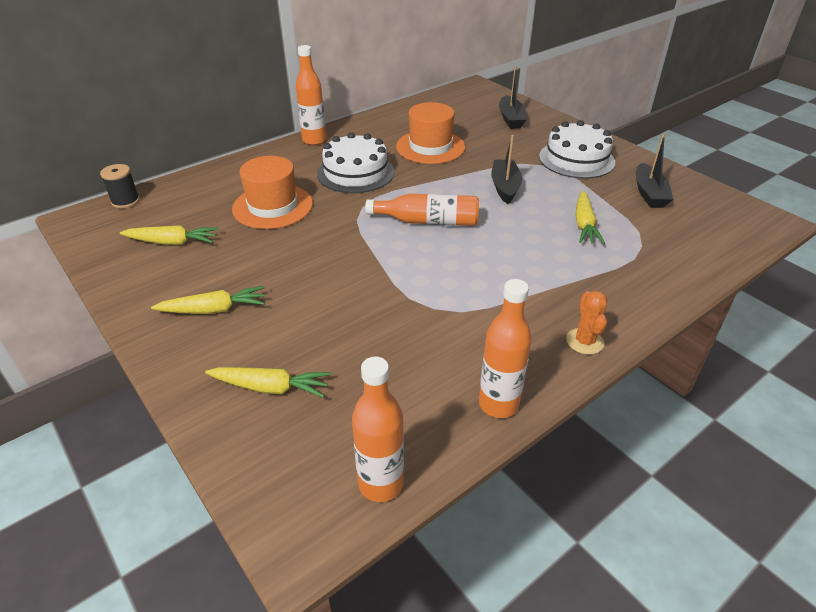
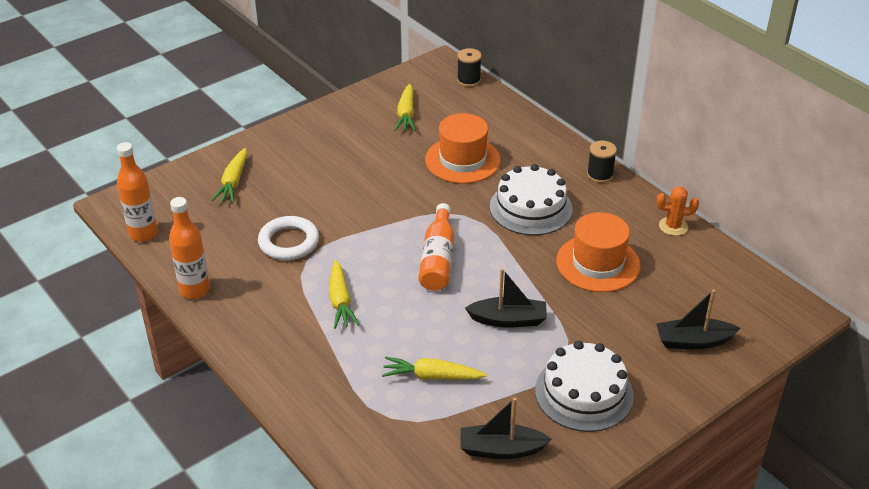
camera: 90 degrees right, 0 degrees up
yellow carrot [151,286,265,314] -> yellow carrot moved to [329,260,359,329]
orange bottle [296,45,326,145] -> black spool [587,140,617,183]
orange cactus [566,291,607,355] -> orange cactus moved to [656,186,699,236]
none -> white ring [258,216,319,260]

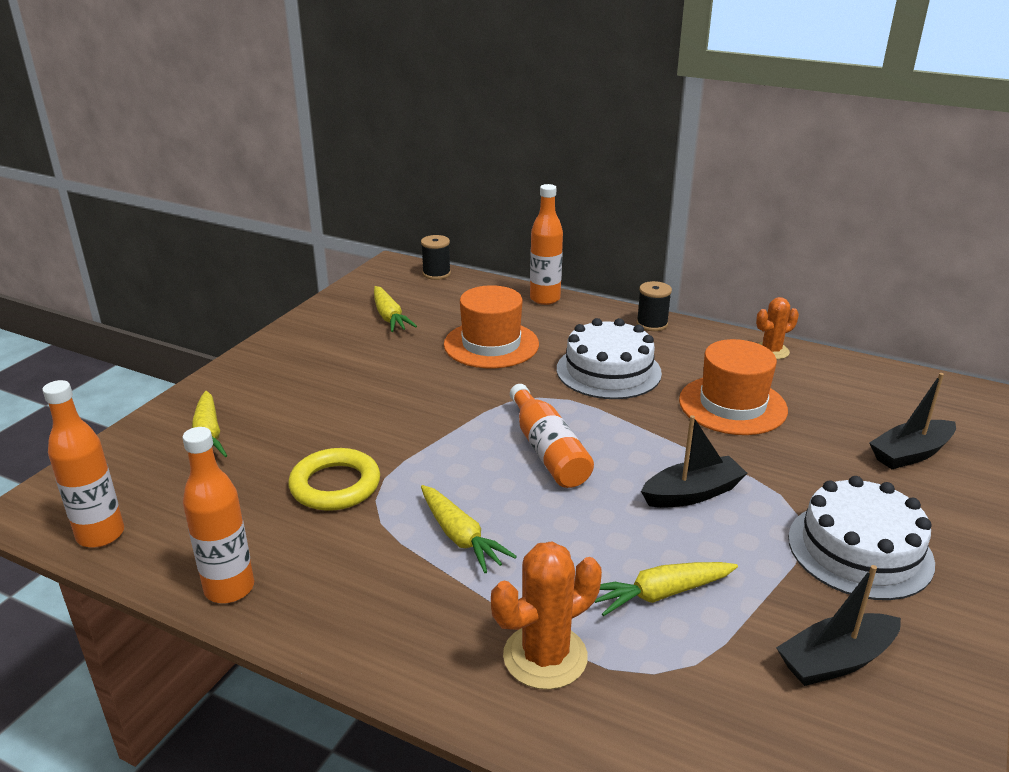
camera: 25 degrees left, 10 degrees down
white ring [258,216,319,260] -> yellow ring [288,448,380,511]
none -> orange cactus [491,542,602,690]
none -> orange bottle [530,184,563,305]

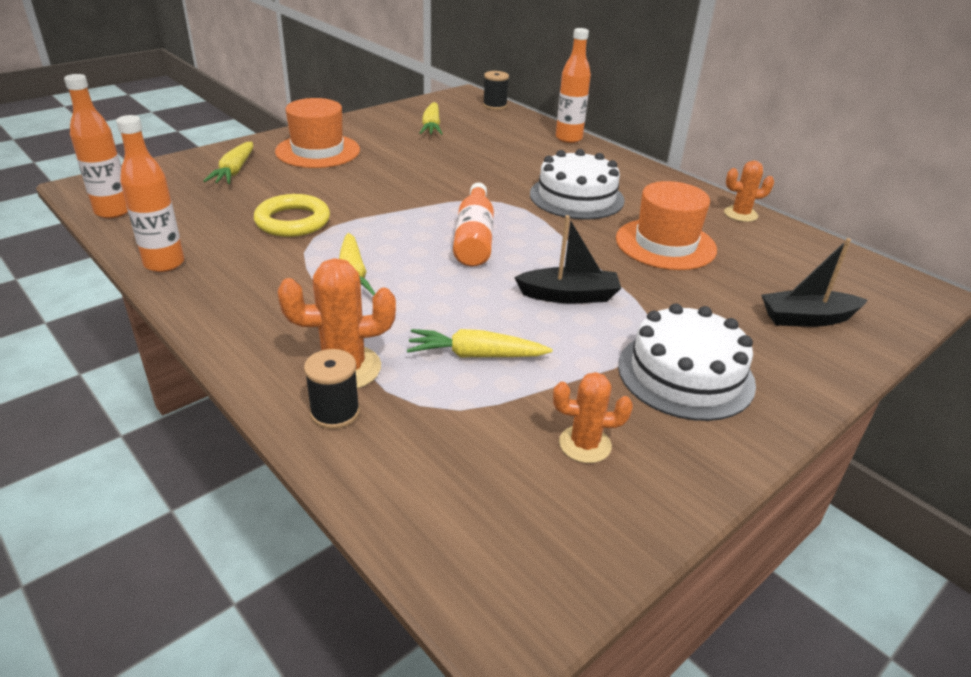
camera: 20 degrees right, 5 degrees up
orange hat [444,285,539,368] -> orange hat moved to [275,98,360,168]
black spool [636,281,672,331] -> black spool moved to [304,349,360,429]
black boat [776,565,901,686] -> orange cactus [553,372,633,463]

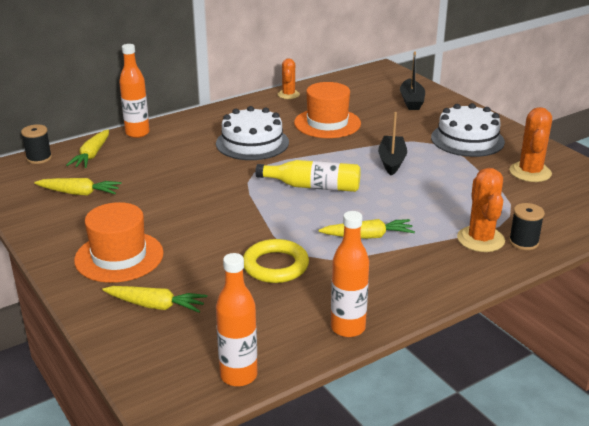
camera: 80 degrees left, 5 degrees down
yellow carrot [407,329,553,357] -> yellow carrot moved to [66,130,109,168]
orange bottle [453,183,494,267] -> yellow bottle [255,160,361,192]
orange cactus [553,372,633,463] -> orange cactus [509,107,552,182], size x1.54

